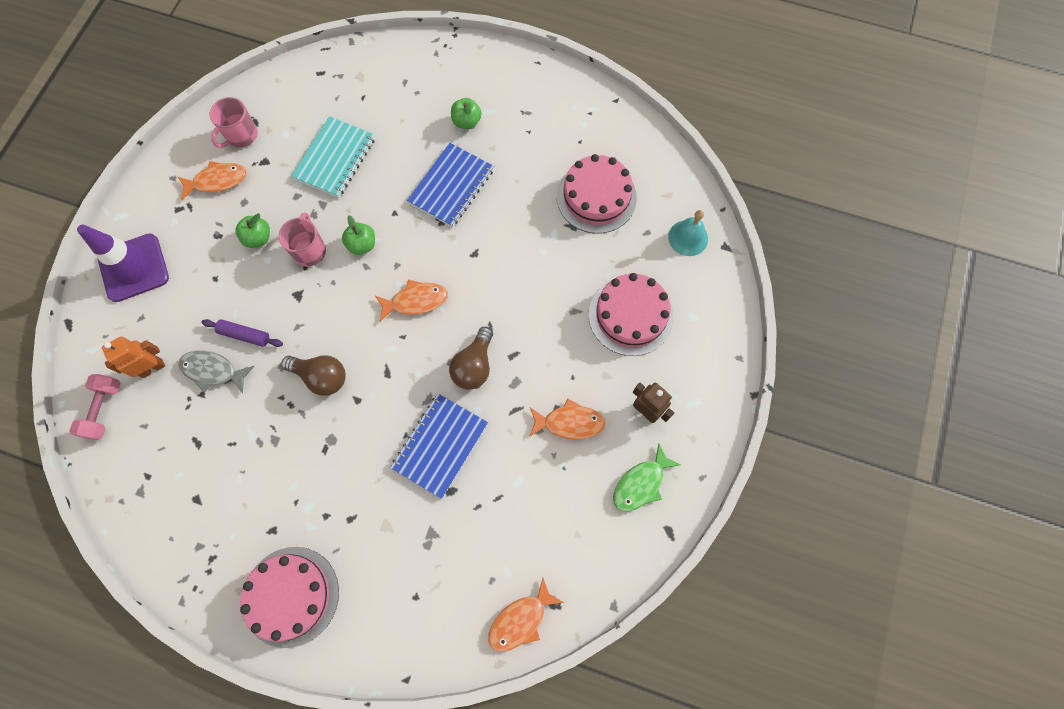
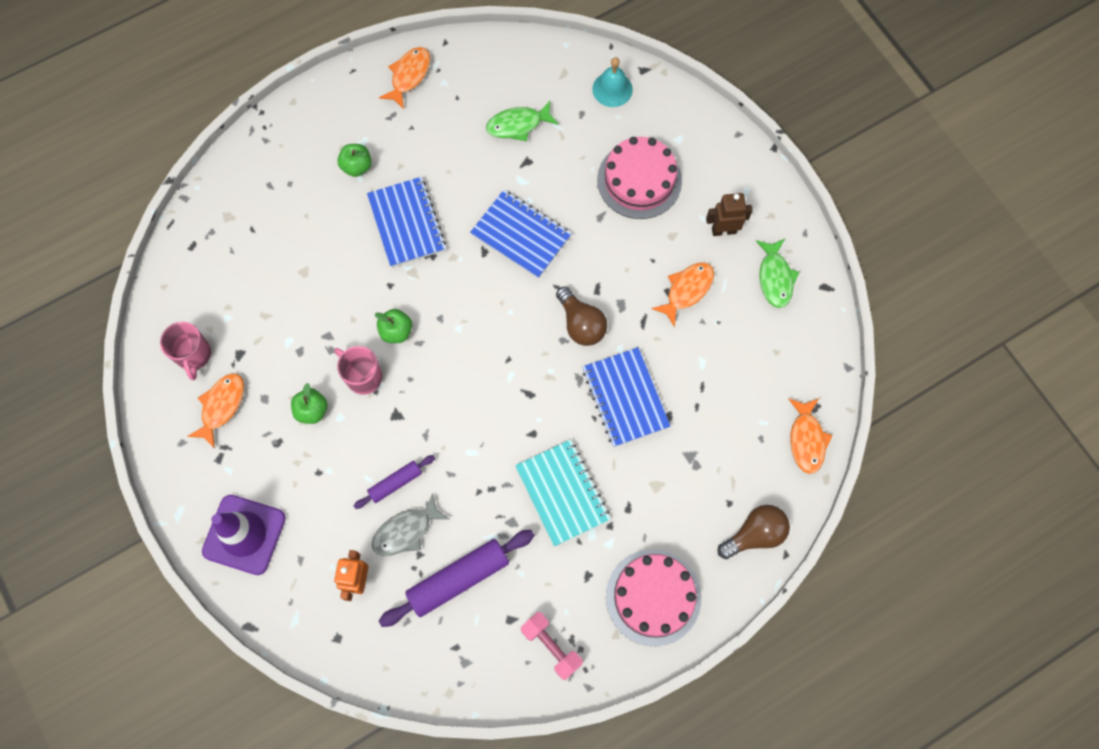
camera: 50 degrees left, 0 degrees up
pink dumbbell [69,374,121,440] -> pink dumbbell moved to [521,612,583,680]
brown light bulb [281,355,346,396] -> brown light bulb moved to [717,505,790,559]
turquoise notebook [291,116,375,198] -> turquoise notebook moved to [515,439,610,546]
orange fish [375,279,448,322] -> orange fish moved to [379,47,430,109]
pink cake [557,154,637,234] -> green fish [486,101,559,141]
none -> purple rolling pin [379,530,535,627]
none -> blue notebook [470,190,572,279]

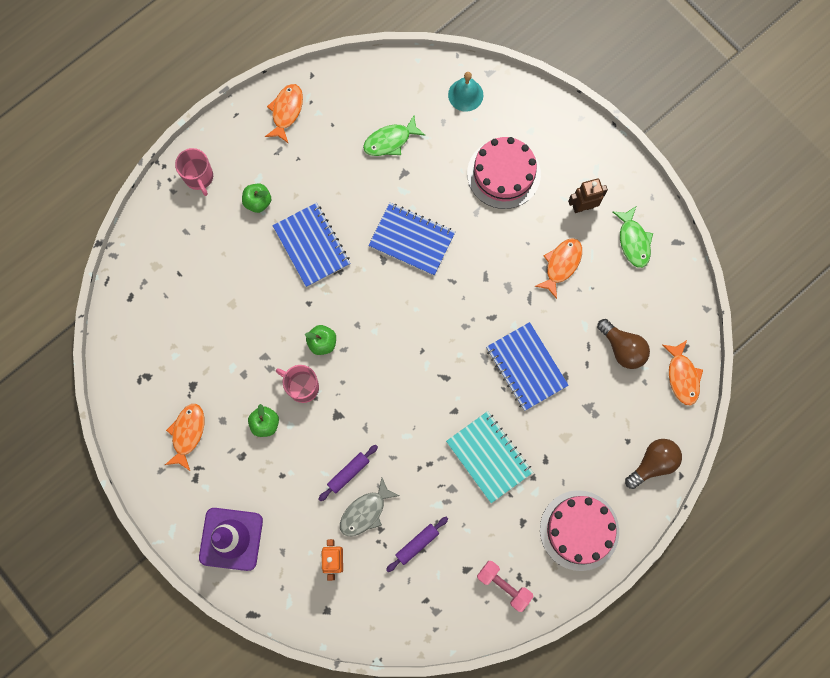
camera: 10 degrees left, 5 degrees up
pink mug [160,322,211,380] -> pink mug moved to [175,148,213,196]
purple rolling pin [379,530,535,627] -> purple rolling pin [386,517,448,572], size x0.55
brown light bulb [556,286,607,346] -> brown light bulb moved to [597,319,650,369]

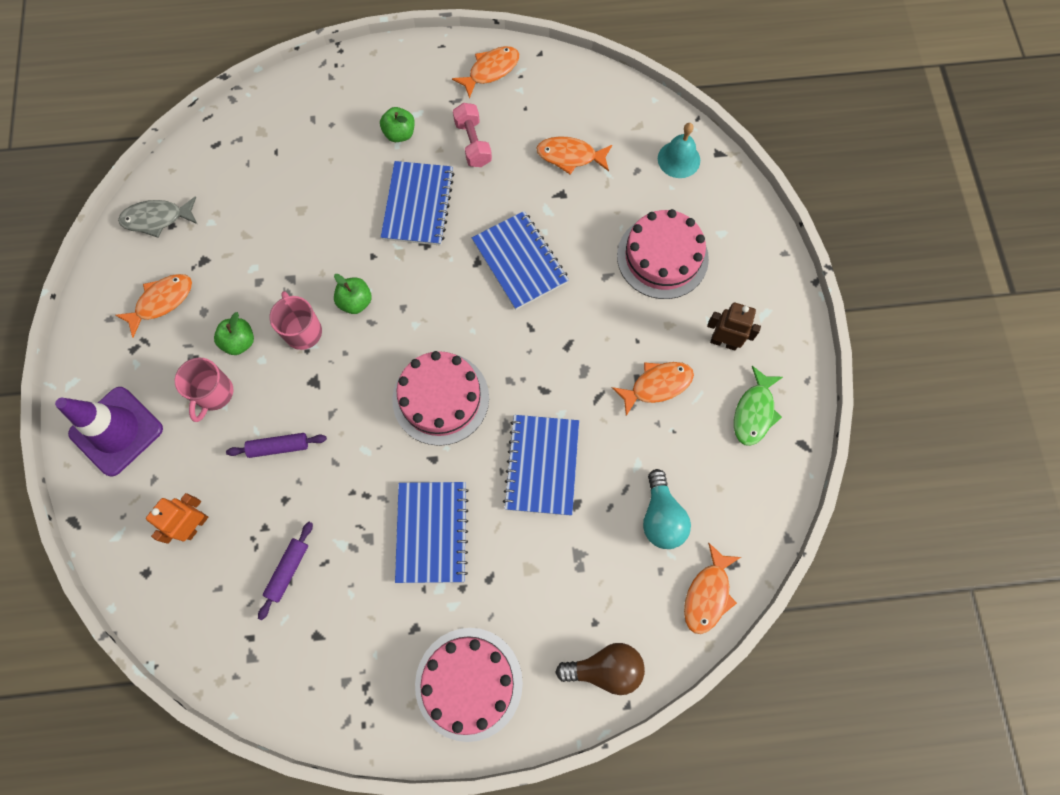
camera: 35 degrees right, 5 degrees down
pink mug [175,148,213,196] -> pink mug moved to [175,358,233,422]
grey fish [340,478,400,536] -> grey fish moved to [118,196,197,238]
green fish [363,116,426,156] -> orange fish [536,136,612,174]
purple rolling pin [386,517,448,572] -> purple rolling pin turned 60 degrees counterclockwise [258,522,313,620]
turquoise notebook [446,411,533,503] -> blue notebook [395,482,469,583]
pink dumbbell [477,561,534,612] -> pink dumbbell moved to [453,103,492,167]
brown light bulb [597,319,650,369] -> turquoise light bulb [643,469,691,549]
none -> pink cake [392,351,489,446]

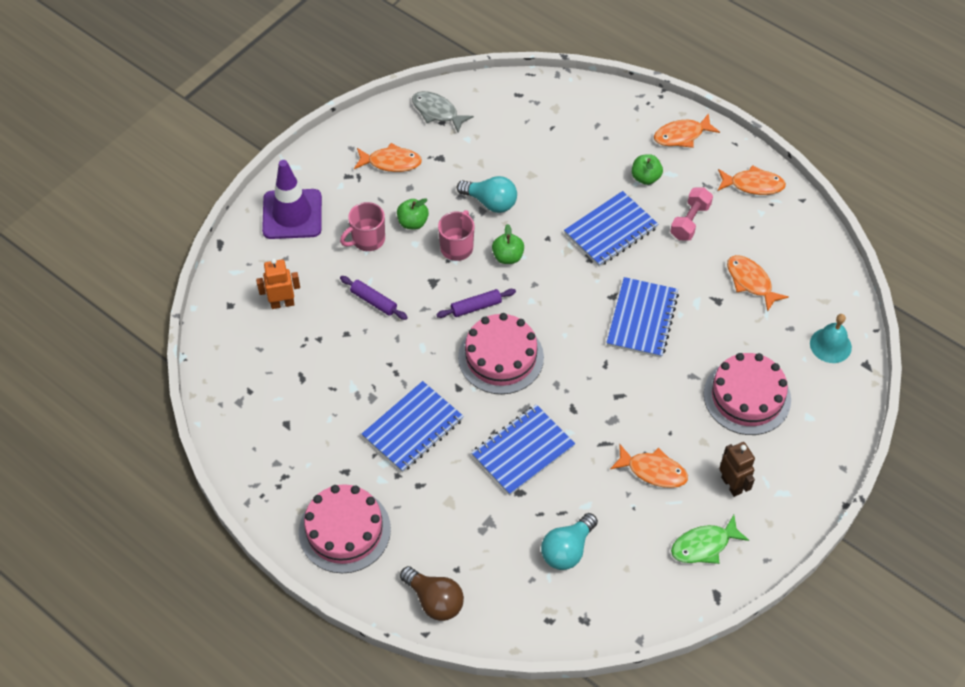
camera: 45 degrees right, 15 degrees down
purple rolling pin [258,522,313,620] -> purple rolling pin moved to [436,289,516,318]
orange fish [684,543,741,634] -> orange fish moved to [654,113,720,148]
none -> turquoise light bulb [457,176,517,213]

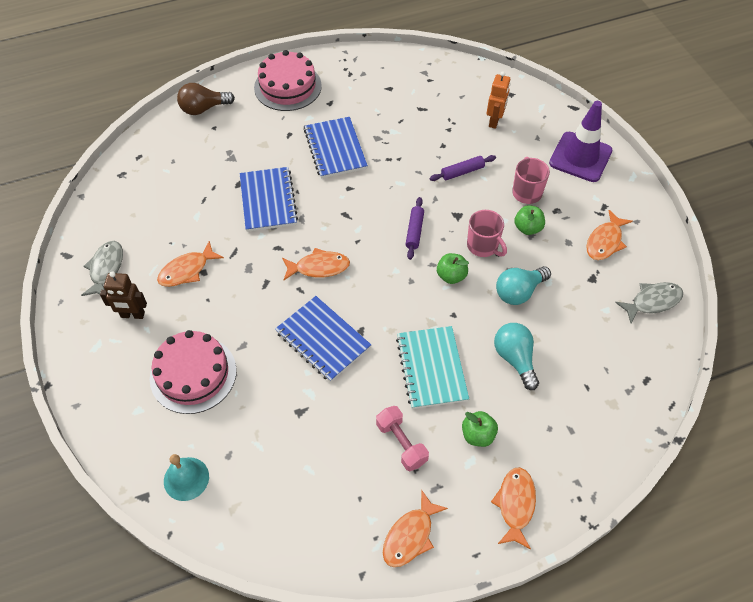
camera: 120 degrees right, 0 degrees up
pink cake [458,313,544,394] -> none
turquoise light bulb [541,513,598,570] -> turquoise light bulb moved to [494,323,539,390]
blue notebook [564,191,659,267] -> turquoise notebook [396,326,469,409]
green fish [671,515,749,564] -> grey fish [81,241,123,296]
orange fish [727,255,788,312] -> orange fish moved to [282,248,350,280]

